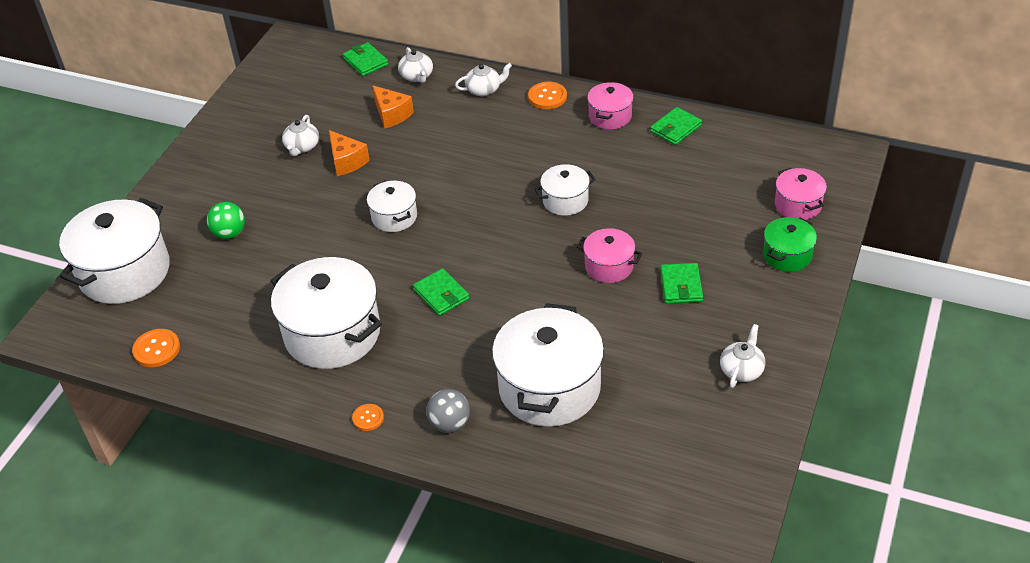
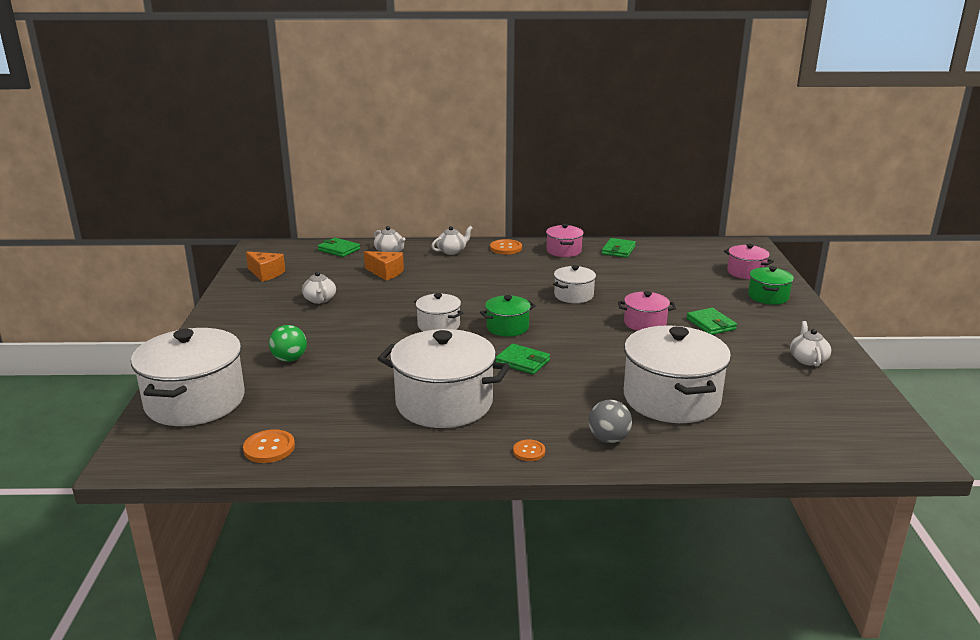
camera: 25 degrees left, 20 degrees down
orange cheese [329,130,370,176] -> orange cheese moved to [246,251,285,282]
none -> green pot [480,295,535,337]

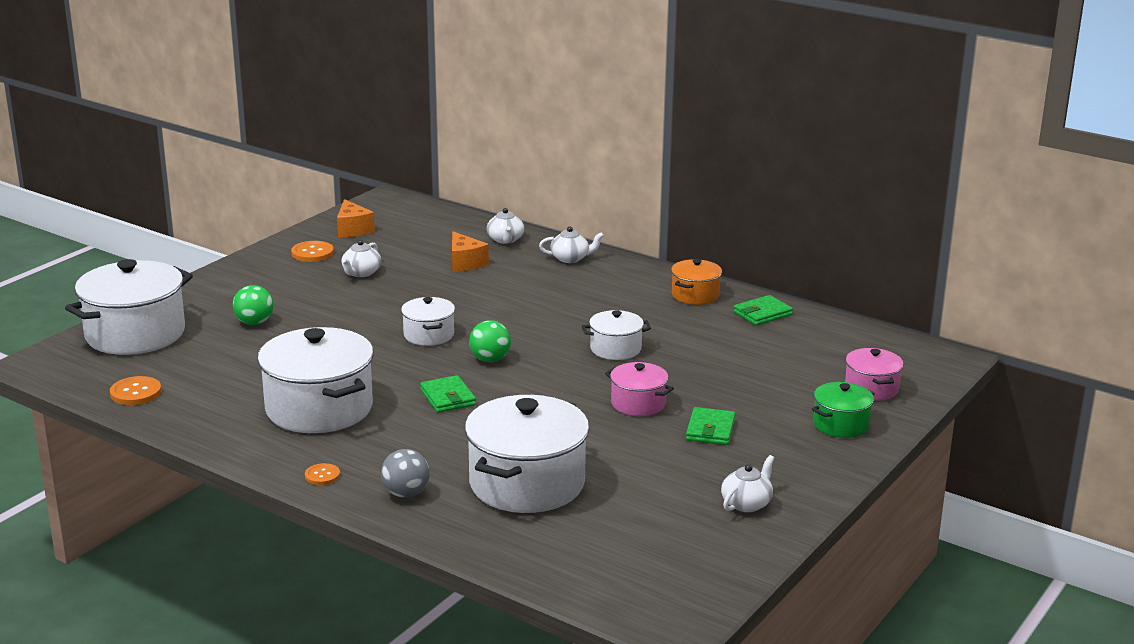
camera: 35 degrees right, 0 degrees up
green wallet [318,238,360,257] -> none
green pot [480,295,535,337] -> green ball [469,320,511,362]
orange button [490,239,522,254] -> orange button moved to [291,241,334,262]
pink pot [546,224,584,257] -> orange pot [671,259,722,305]

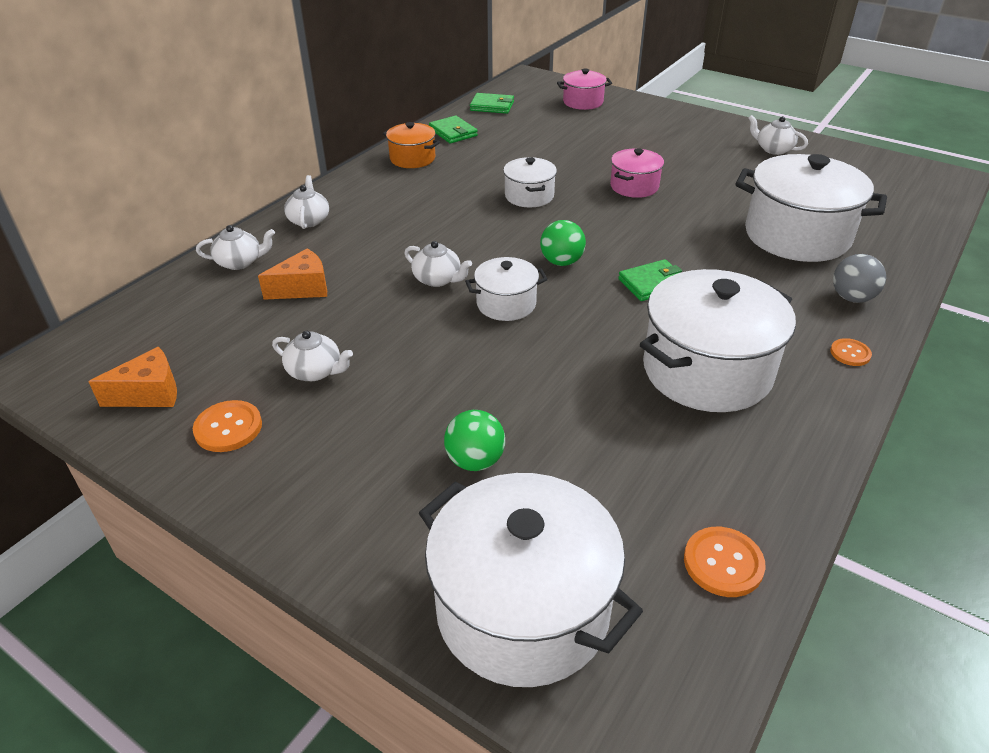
camera: 90 degrees left, 15 degrees up
green wallet [686,407,735,445] -> green wallet moved to [470,93,514,114]
green pot [812,382,875,438] -> none
none -> white teapot [404,241,472,287]

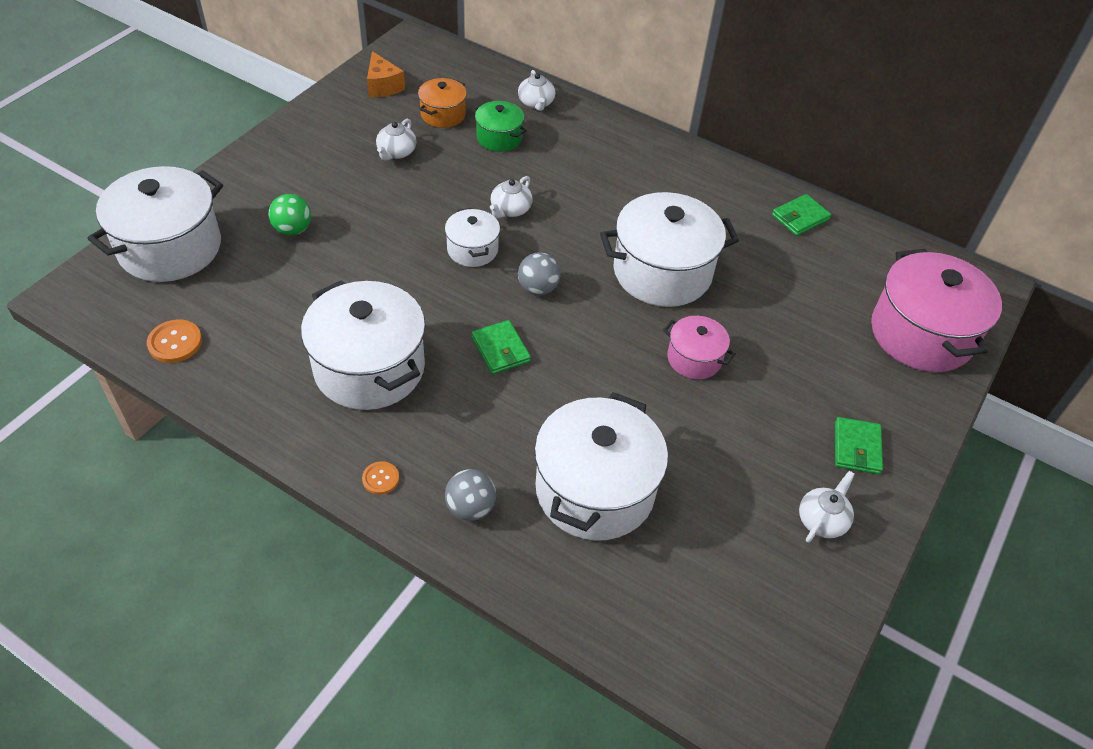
camera: 85 degrees right, 10 degrees up
orange button [193,400,262,452] -> none
orange cheese [258,248,327,300] -> green pot [473,101,527,152]
white teapot [284,175,329,229] -> none
orange pot [383,122,440,168] -> orange pot moved to [418,78,467,128]
green wallet [470,93,514,114] -> green wallet moved to [835,417,883,474]
white pot [503,157,557,207] -> white pot [600,192,739,307], size x1.94
green ball [540,220,586,266] -> grey ball [518,252,561,295]
pink pot [557,68,612,110] -> pink pot [871,249,1002,372], size x1.94

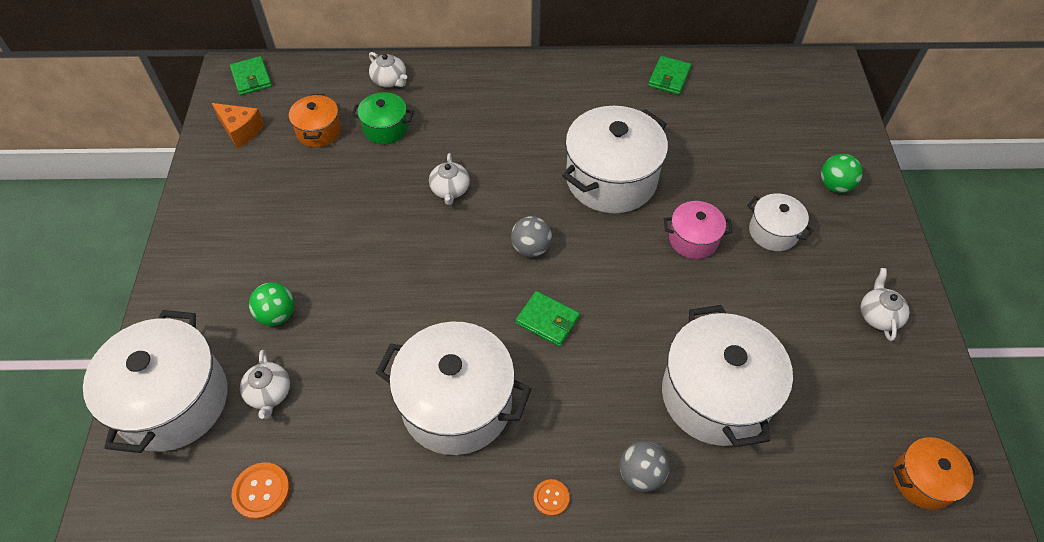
camera: 30 degrees left, 5 degrees up
white teapot [376,119,416,161] -> white teapot moved to [240,350,290,419]
white pot [445,208,500,267] -> white pot moved to [747,193,814,251]
green wallet [835,417,883,474] -> green wallet moved to [230,56,272,95]
pink pot [871,249,1002,372] -> none
none -> green ball [821,154,863,193]
none -> orange pot [893,437,979,510]

